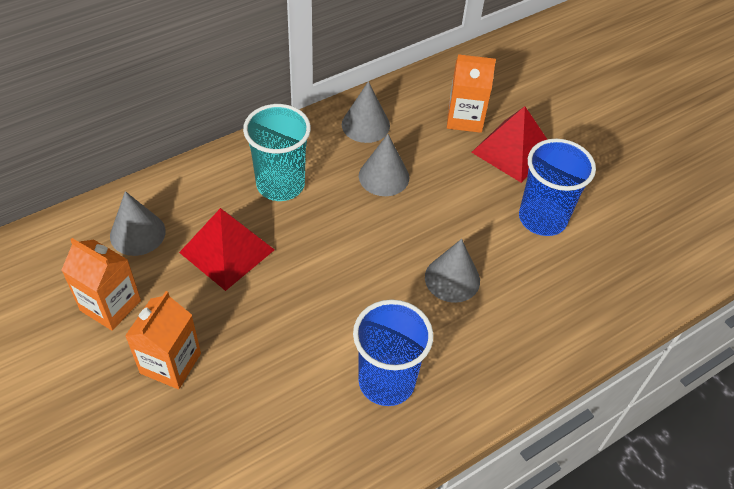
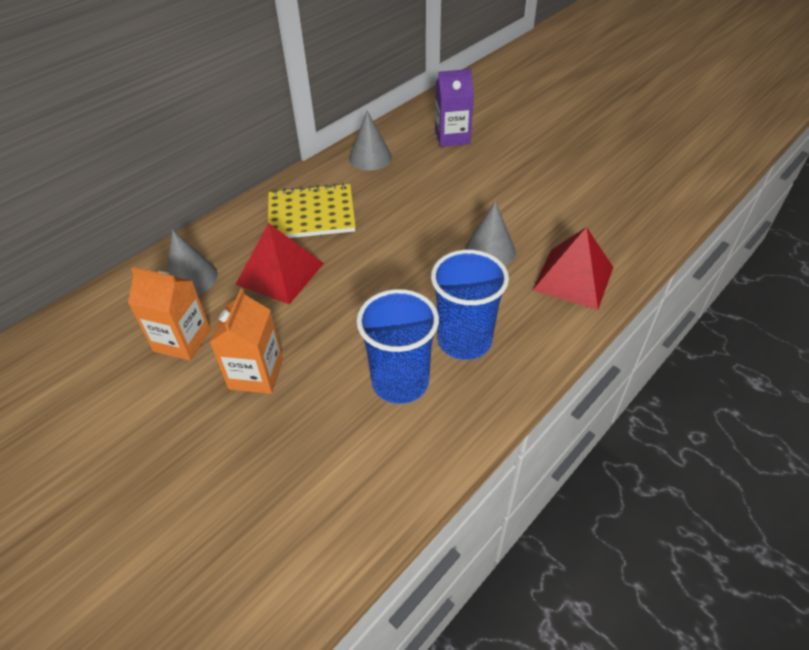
camera: 10 degrees left, 5 degrees down
turquoise cup [243,104,311,201] -> yellow notebook [268,183,356,238]
grey cone [359,134,409,196] -> none
orange carton [447,54,496,133] -> purple carton [435,69,474,147]
red pyramid [471,106,548,183] -> red pyramid moved to [532,227,613,310]
blue cup [519,139,596,236] -> blue cup moved to [356,289,439,404]

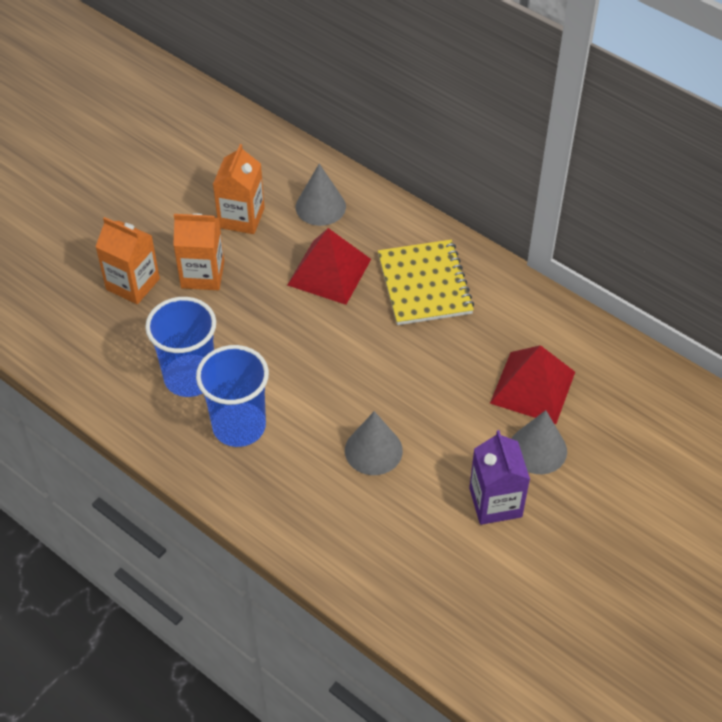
camera: 85 degrees right, 5 degrees up
grey cone [349,111,392,171] -> grey cone moved to [512,410,567,474]
purple carton [435,69,474,147] -> purple carton moved to [469,430,530,525]
red pyramid [532,227,613,310] -> red pyramid moved to [490,345,575,424]
none -> orange carton [95,217,160,304]

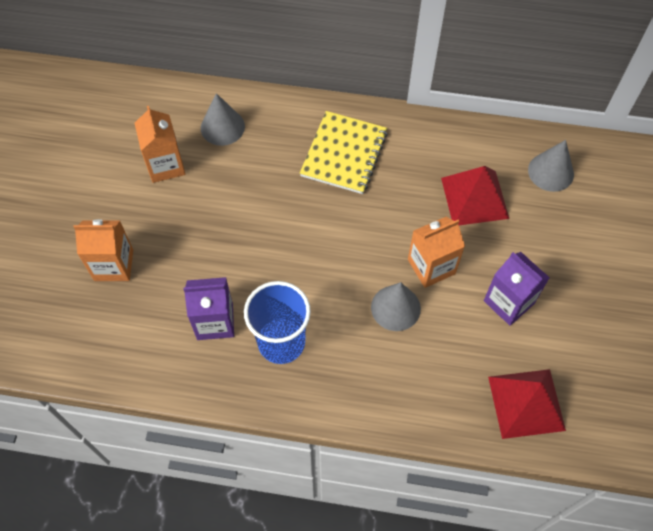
camera: 30 degrees left, 10 degrees up
blue cup [145,297,216,397] -> purple carton [183,277,234,340]
orange carton [173,213,224,290] -> orange carton moved to [408,217,465,288]
red pyramid [287,228,371,305] -> red pyramid moved to [488,369,566,439]
yellow notebook [378,240,474,325] -> yellow notebook turned 60 degrees clockwise [300,111,388,194]
grey cone [512,410,567,474] -> grey cone moved to [528,140,574,192]

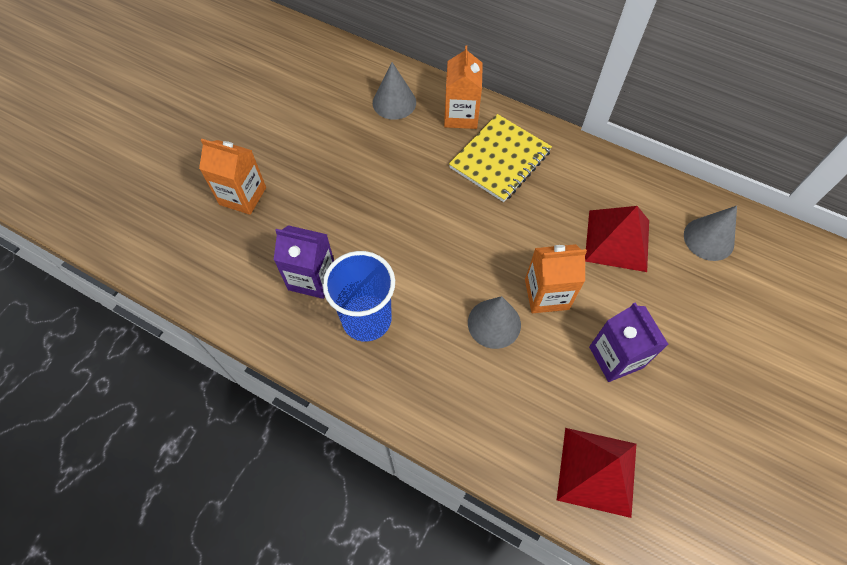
camera: 20 degrees right, 0 degrees up
orange carton [135,106,185,183] -> orange carton moved to [444,45,483,129]

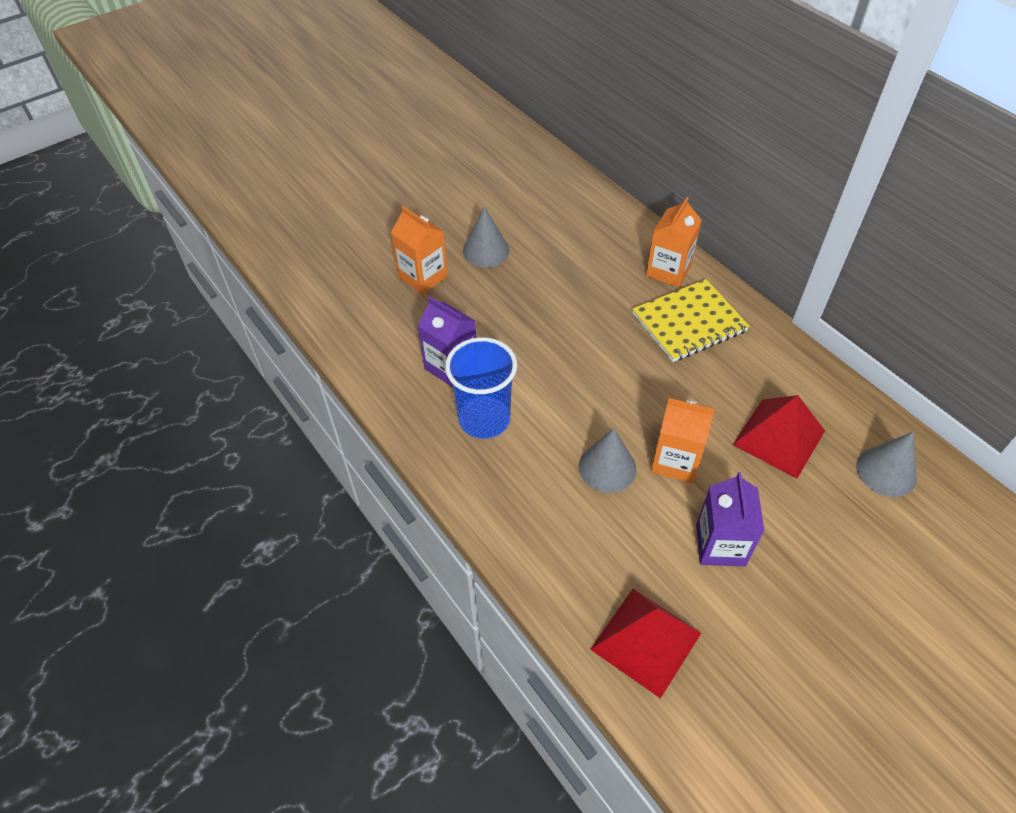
camera: 25 degrees right, 10 degrees down
grey cone [373,62,416,120] -> grey cone moved to [463,206,510,267]

